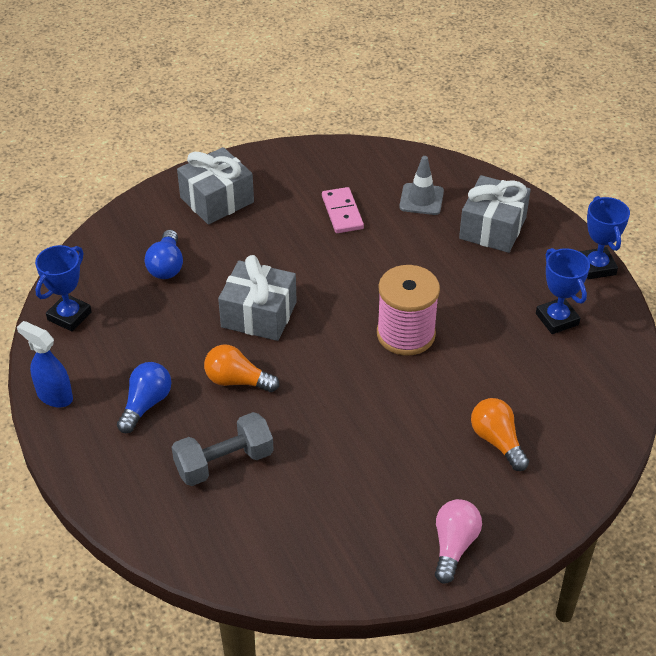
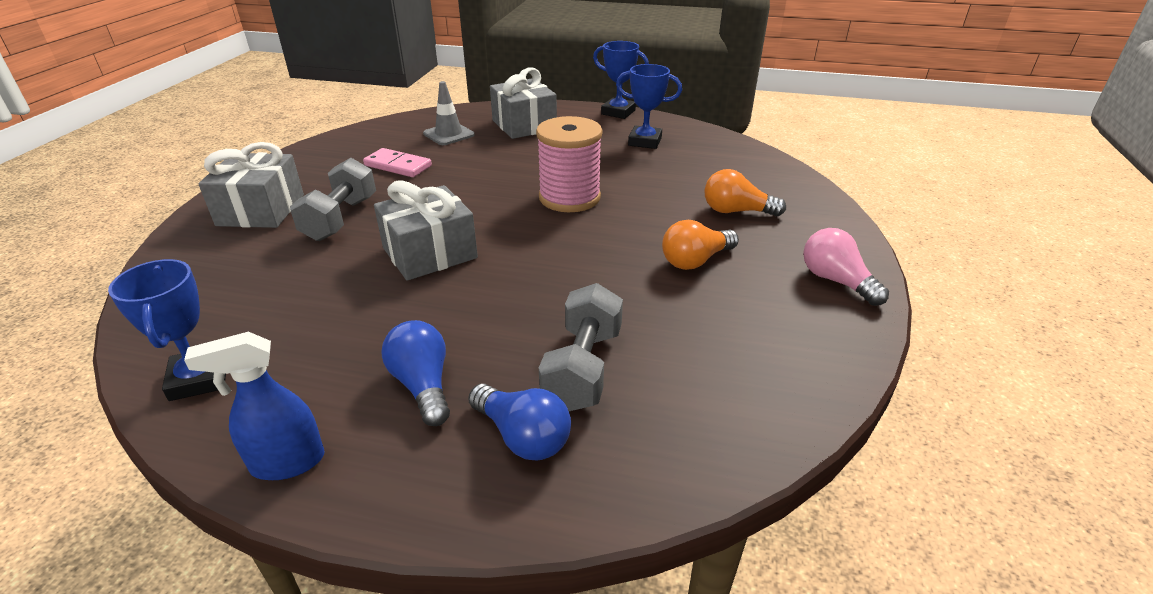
camera: 50 degrees left, 10 degrees down
blue light bulb [145,230,183,279] -> blue light bulb moved to [468,384,571,461]
orange light bulb [204,344,279,392] -> orange light bulb moved to [662,220,739,270]
none -> grey dumbbell [290,158,376,241]

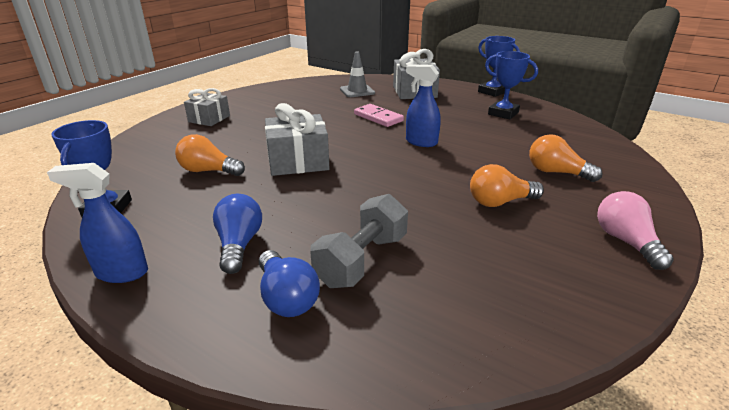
camera: 20 degrees right, 5 degrees down
grey gift [198,142,304,228] -> grey gift [184,88,230,126], size x0.66
grey dumbbell [290,158,376,241] -> none
pink domino [363,148,432,177] -> pink domino moved to [354,104,404,127]
pink spool [536,116,603,212] -> blue spray bottle [406,65,441,147]
none -> orange light bulb [175,134,245,176]

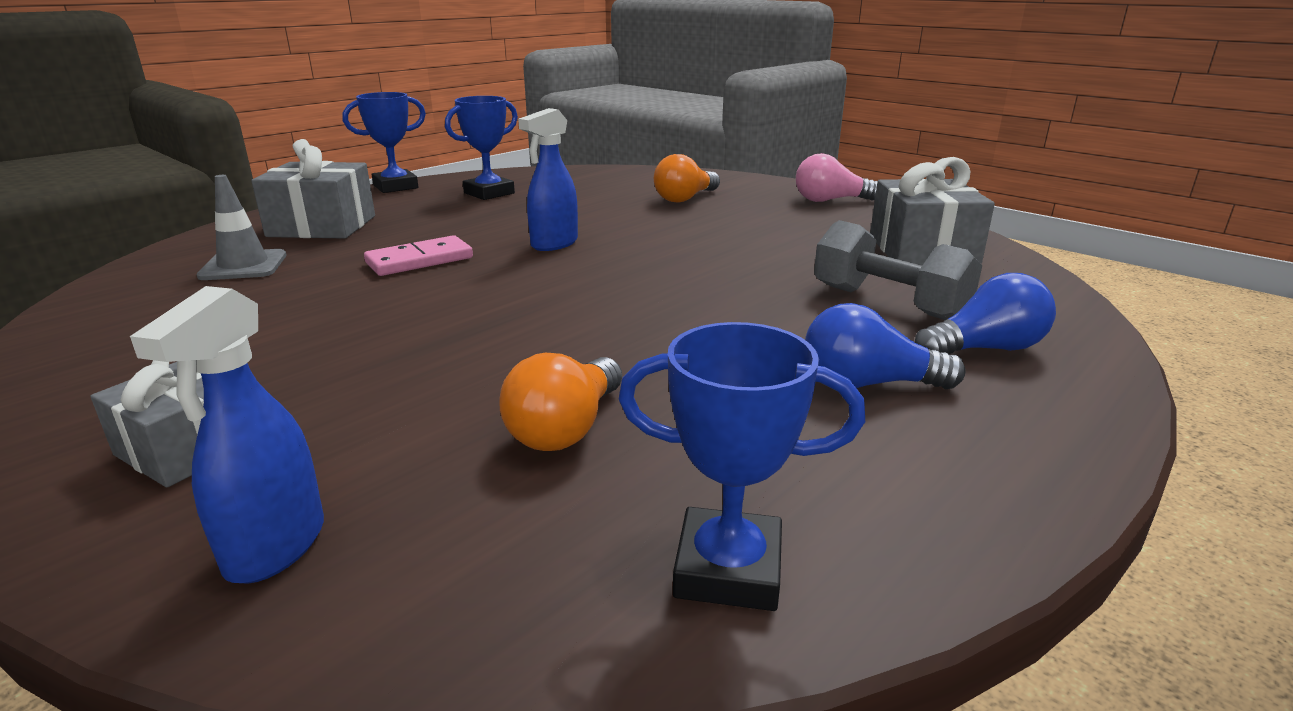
camera: 80 degrees left, 5 degrees down
blue spray bottle [47,163,148,283] -> blue spray bottle moved to [130,286,324,584]
grey gift [265,103,330,176] -> grey gift moved to [870,157,995,265]
orange light bulb [470,164,544,207] -> none

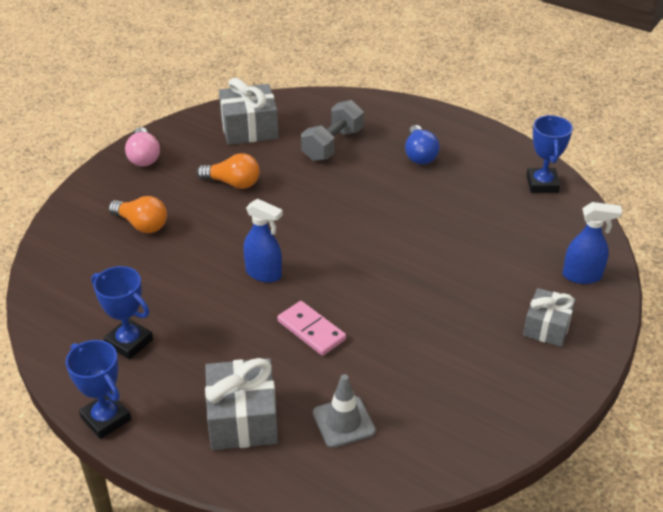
camera: 100 degrees left, 15 degrees up
orange light bulb [499,353,622,451] -> orange light bulb moved to [197,153,259,189]
blue light bulb [915,273,1056,354] -> none

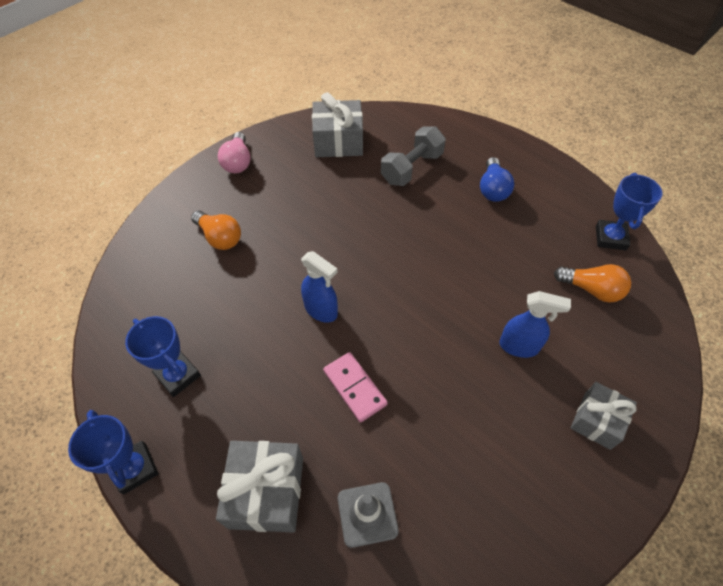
camera: 10 degrees right, 15 degrees up
orange light bulb [197,153,259,189] -> orange light bulb moved to [554,264,631,303]
blue spray bottle [563,202,622,284] -> blue spray bottle moved to [499,291,571,358]

